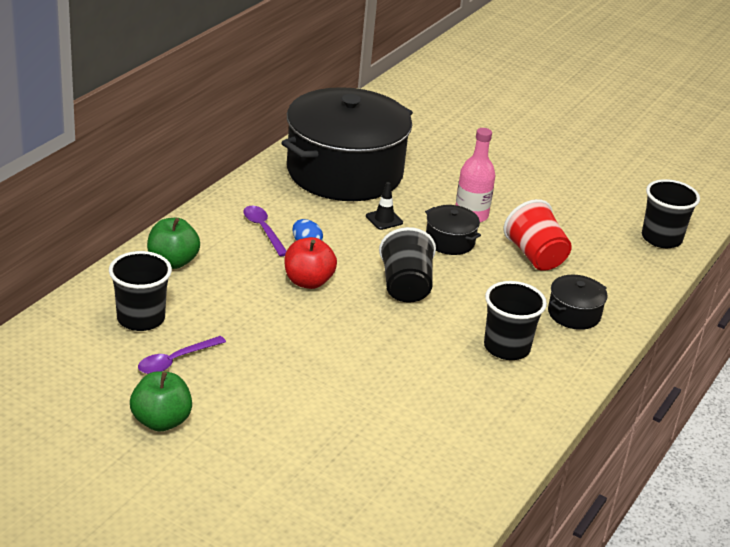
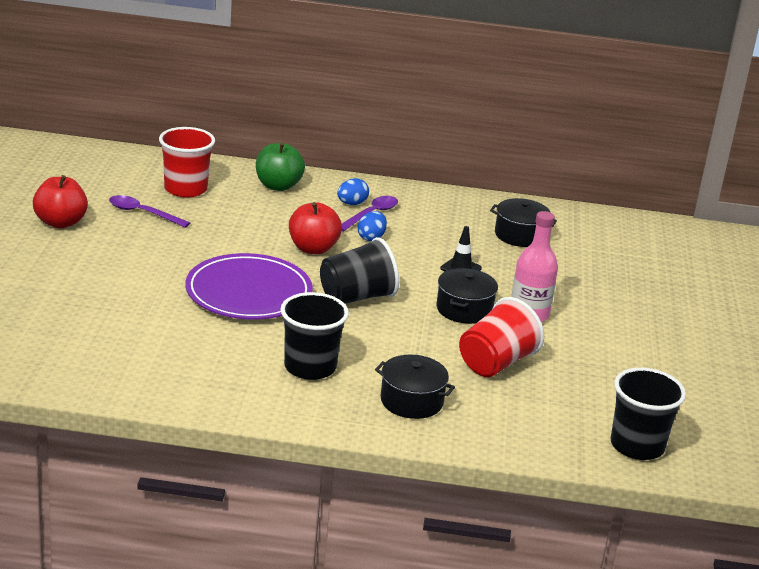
camera: 65 degrees right, 5 degrees down
black cup [109,251,172,331] -> red cup [159,127,215,198]
green apple [130,371,192,432] -> red apple [33,175,88,228]
black pot [281,87,413,201] -> black pot [490,198,557,247], size x0.40
none -> purple plate [185,253,313,320]
none -> blue egg [337,178,369,205]

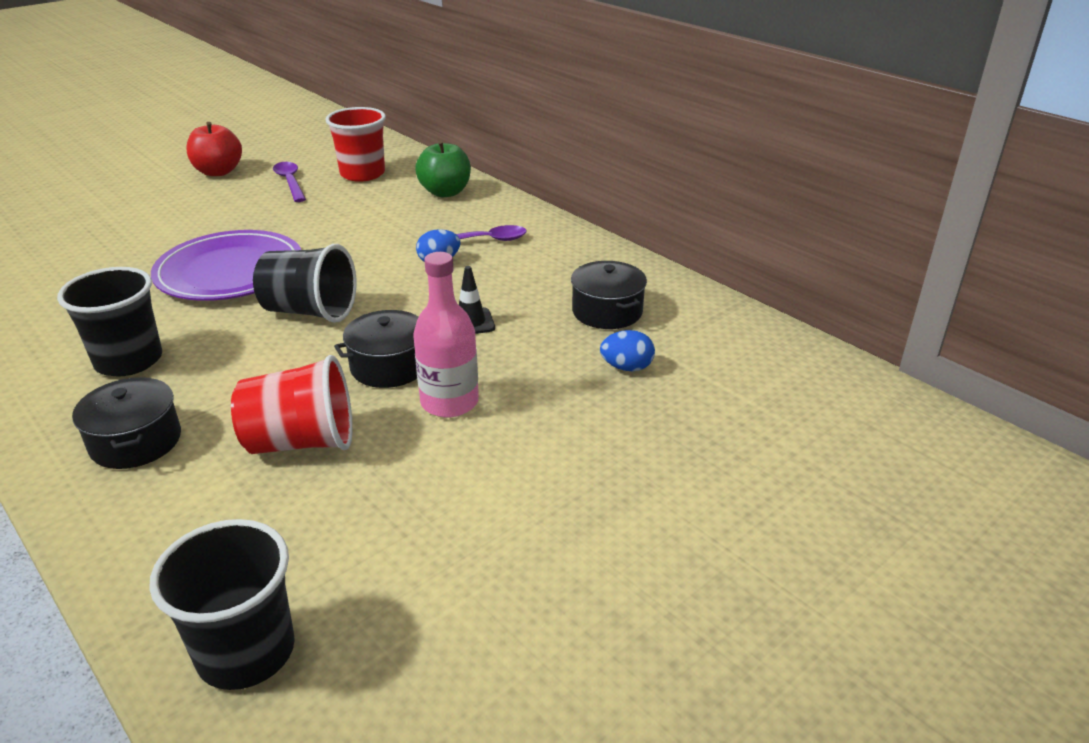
camera: 45 degrees right, 5 degrees up
red apple [289,202,342,254] -> none
blue egg [337,178,369,205] -> blue egg moved to [600,330,655,371]

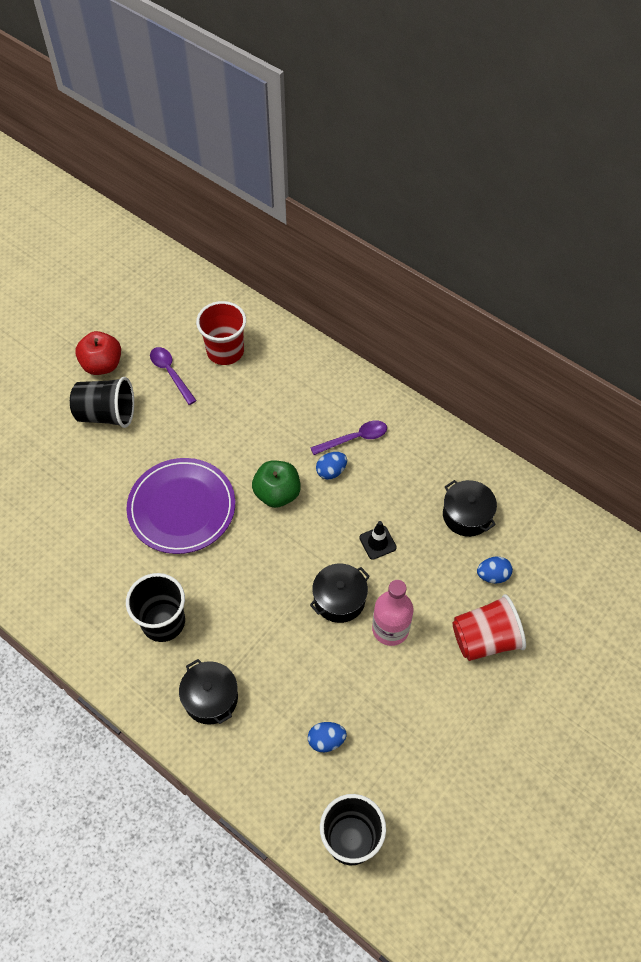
camera: 10 degrees left, 25 degrees up
red cup [231,355,353,454] -> red cup moved to [452,594,526,661]
black cup [253,244,357,323] -> black cup moved to [70,377,134,428]
green apple [415,141,471,197] -> green apple moved to [252,461,301,508]
none -> blue egg [308,722,347,752]

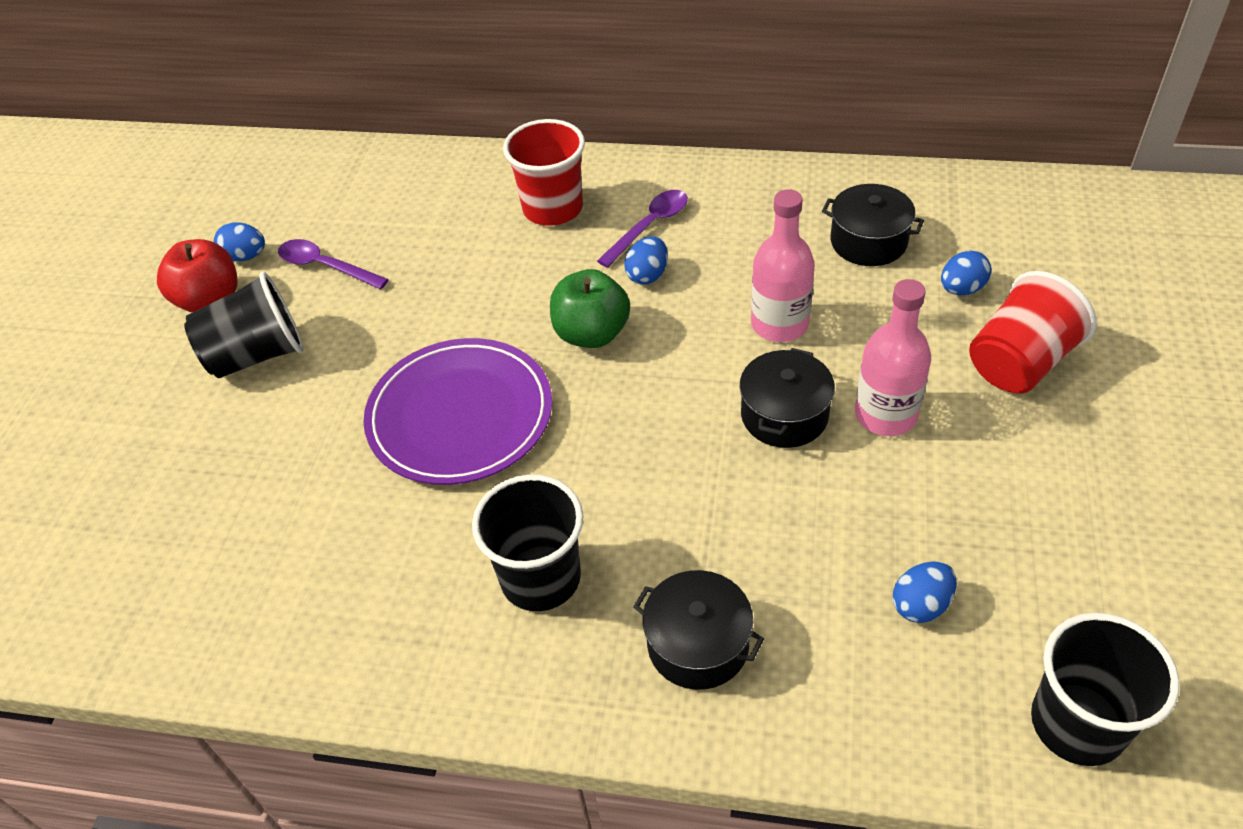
camera: 25 degrees left, 10 degrees down
red cup [196,301,246,365] -> red cup moved to [503,119,585,226]
black traffic cone [359,521,397,560] -> pink bottle [751,189,815,342]
none -> blue egg [214,223,265,261]

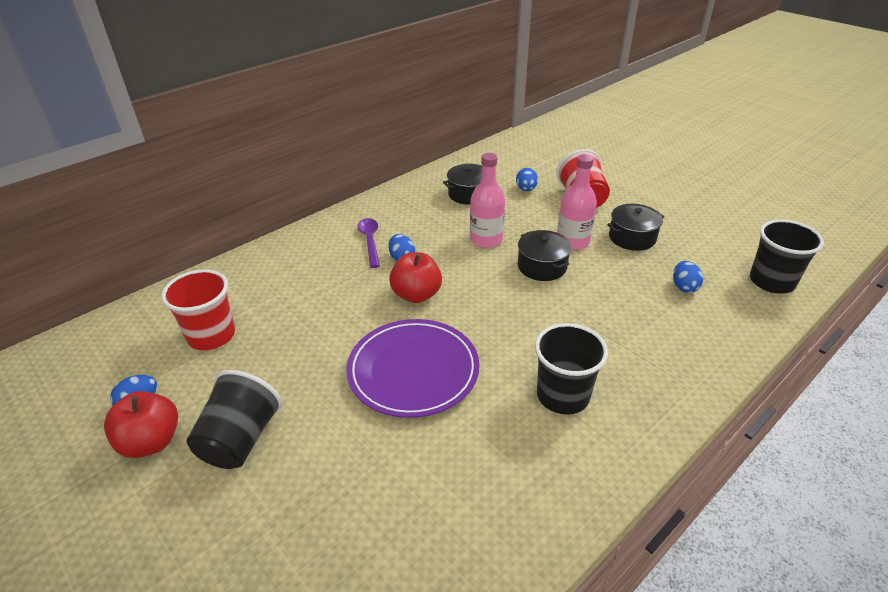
camera: 55 degrees left, 10 degrees down
purple spoon [278,239,389,289] -> none
red cup [503,119,585,226] -> red cup moved to [161,269,235,350]
green apple [550,269,630,348] -> red apple [389,252,442,303]
black pot [633,570,764,690] -> black pot moved to [607,204,665,251]

